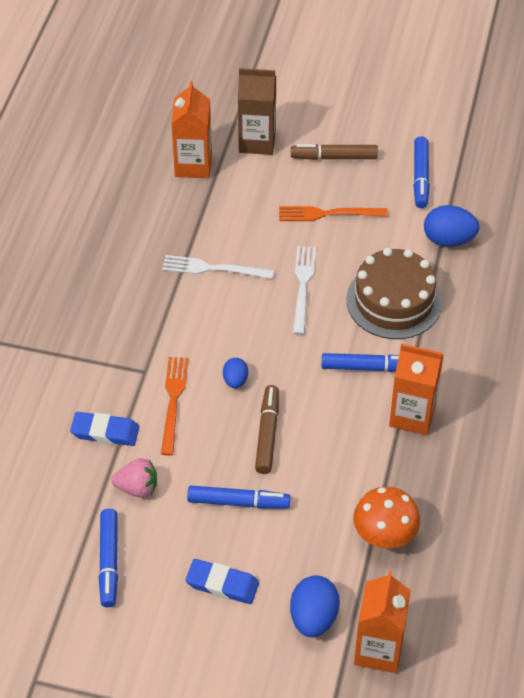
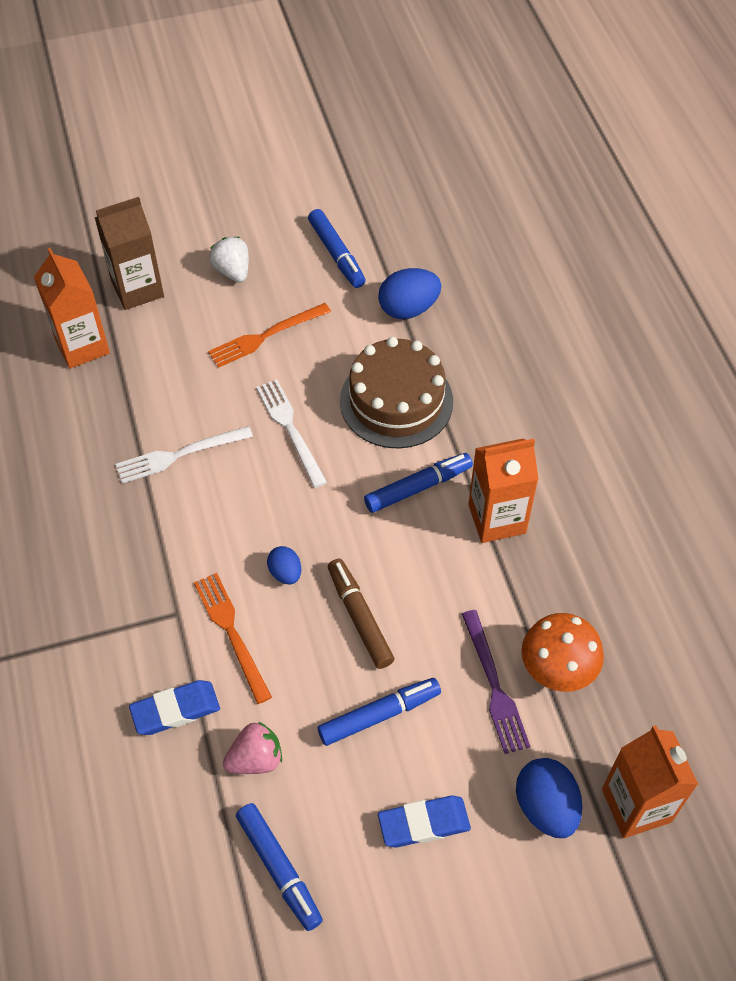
camera: 30 degrees left, 5 degrees up
brown marker [291,144,378,160] -> white strawberry [209,237,249,283]
none -> purple fork [462,610,531,754]

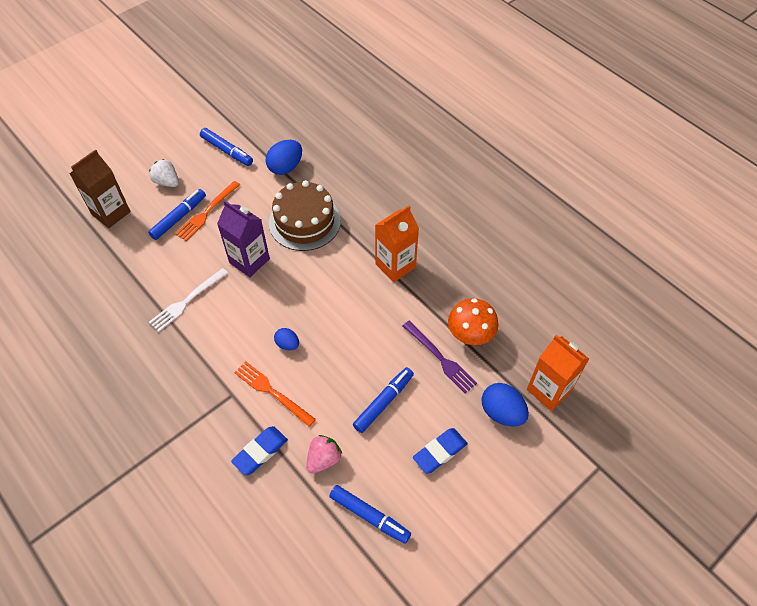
camera: 25 degrees left, 0 degrees up
orange carton [34,248,110,369] -> none
white fork [256,379,327,488] -> purple carton [217,201,270,277]
brown marker [328,559,394,669] -> none
blue marker [364,453,473,513] -> blue marker moved to [148,189,206,240]

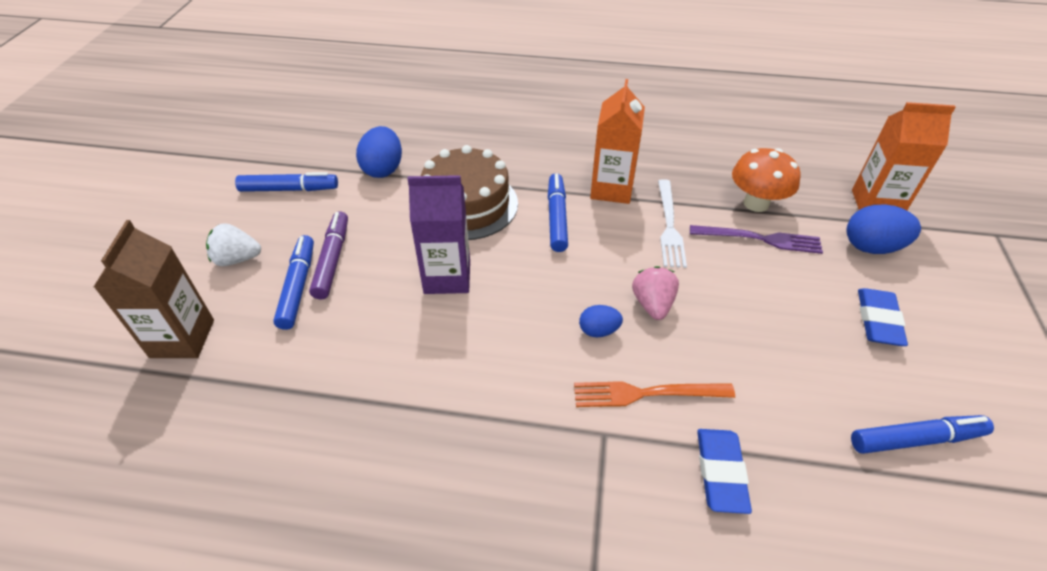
camera: 40 degrees left, 10 degrees down
white fork [149,268,228,332] -> white fork moved to [658,179,687,268]
orange fork [175,181,240,241] -> purple marker [309,211,348,299]
pink strawberry [306,435,342,474] -> pink strawberry moved to [632,266,679,320]
blue marker [353,367,414,433] -> blue marker moved to [548,173,568,252]

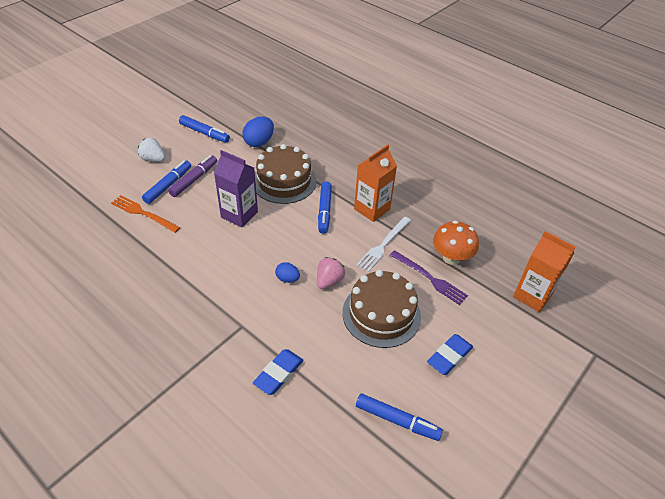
camera: 30 degrees right, 0 degrees up
brown carton [94,220,214,358] -> none
blue marker [548,173,568,252] -> blue marker turned 150 degrees clockwise [318,181,332,234]
orange fork [574,381,735,407] -> orange fork moved to [111,195,180,233]
blue egg [847,205,921,254] -> none
none -> brown cake [342,270,421,348]

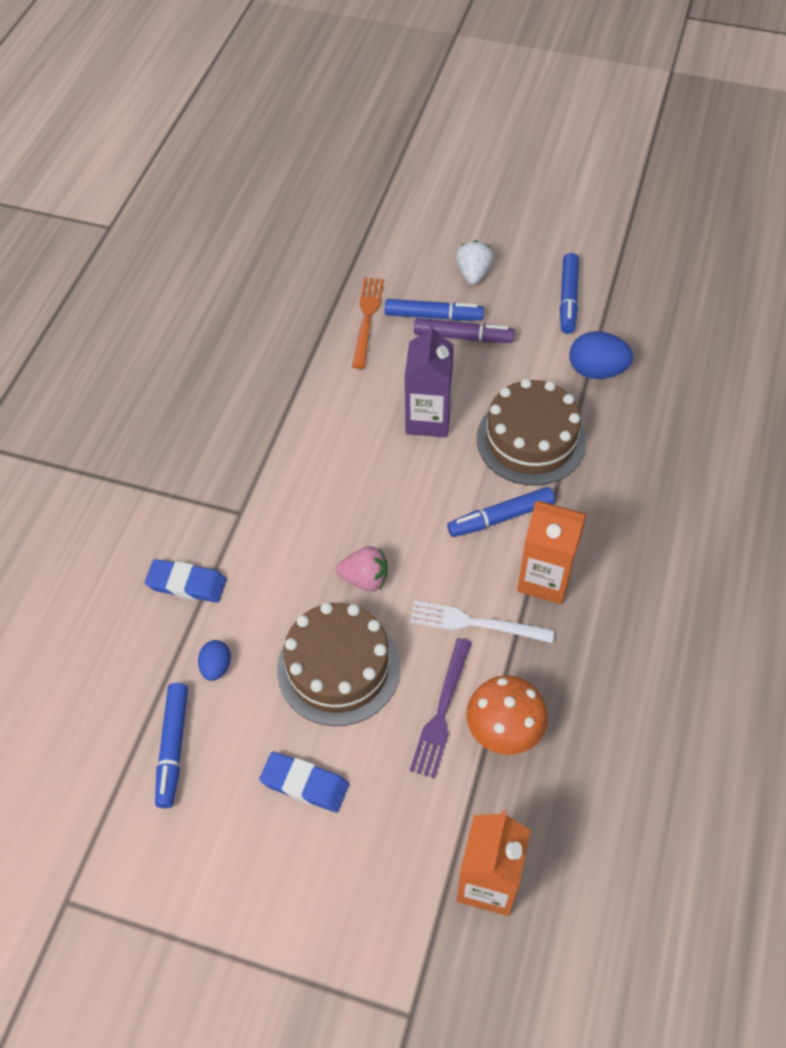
camera: 70 degrees right, 10 degrees up
blue egg [275,262,300,283] -> blue egg moved to [198,640,231,681]

